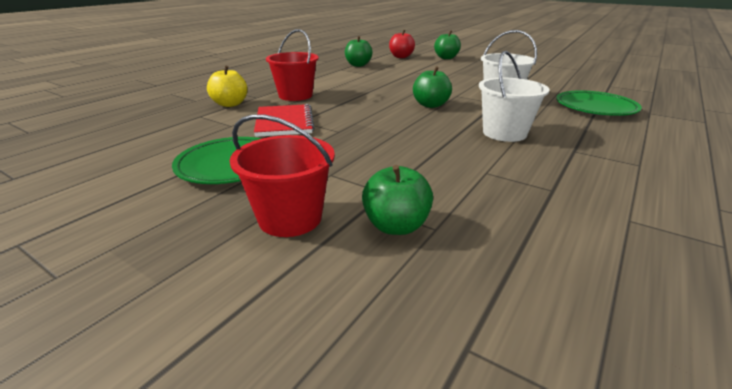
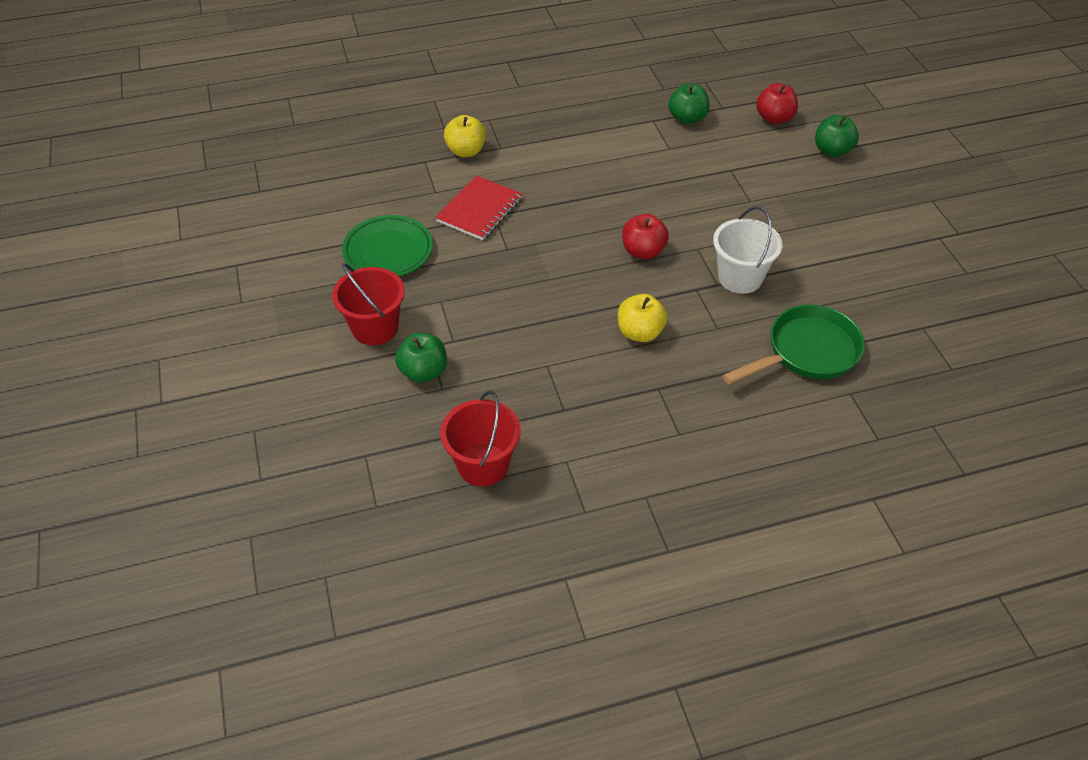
camera: 40 degrees right, 20 degrees up
red bucket [266,29,319,101] -> red bucket moved to [440,391,521,486]
green apple [413,66,452,108] -> red apple [622,214,669,259]
white bucket [479,51,550,142] -> yellow apple [618,294,668,342]
green plate [556,90,642,116] -> green pan [723,304,865,384]

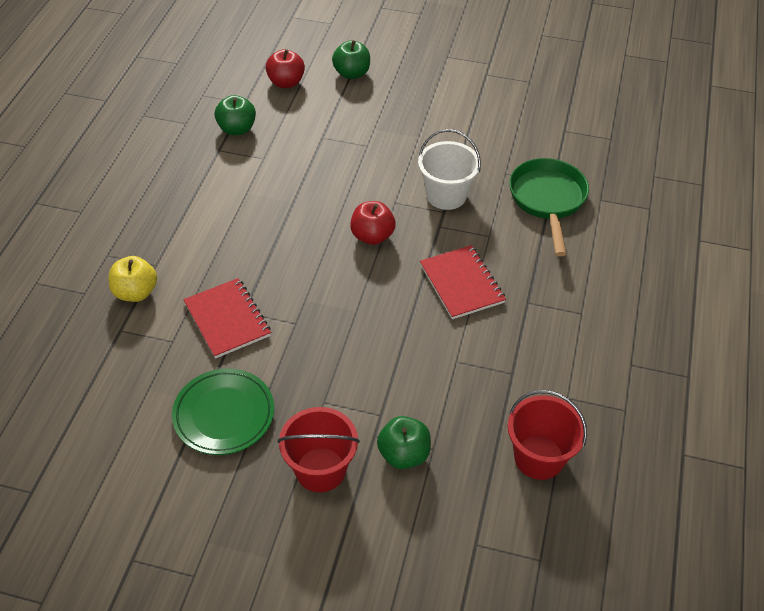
camera: 60 degrees left, 0 degrees up
yellow apple [618,294,668,342] -> red notebook [420,245,506,319]

